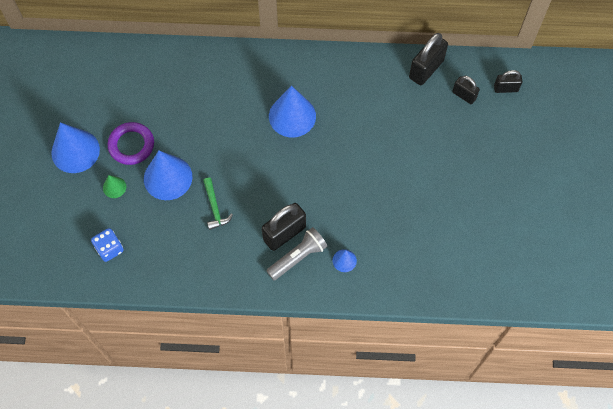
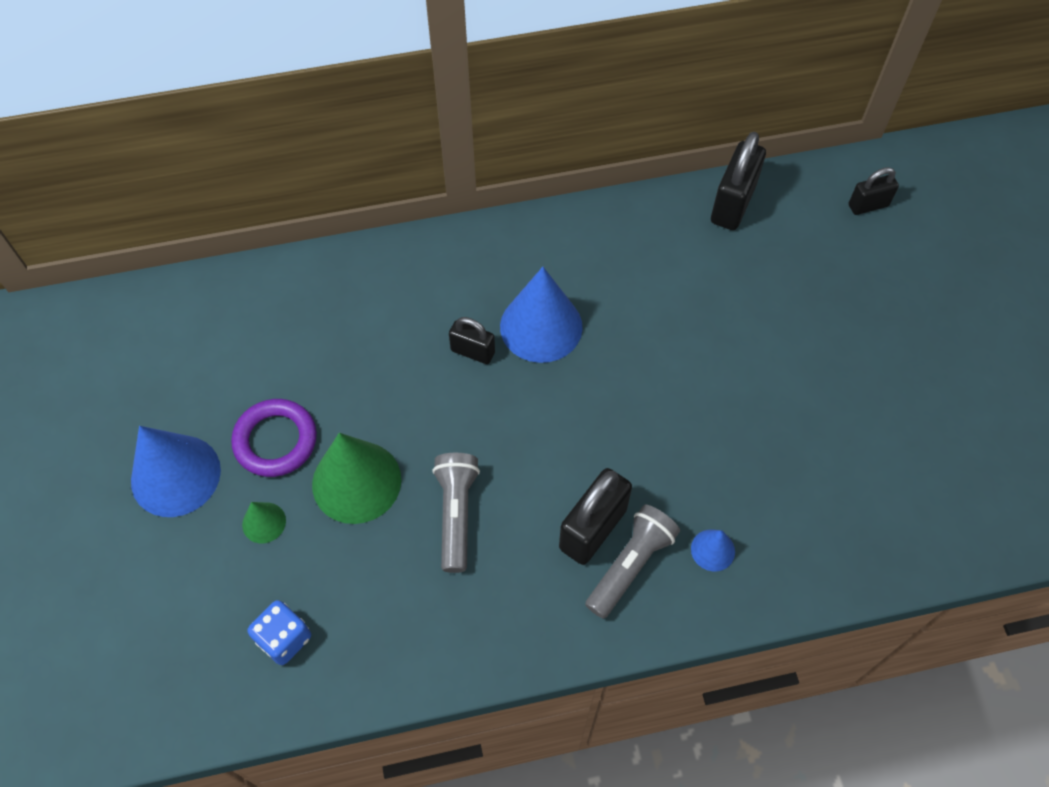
camera: 15 degrees left, 5 degrees down
blue cone [144,151,192,200] -> green cone [312,433,401,524]
green hammer [203,178,233,230] -> grey flashlight [432,453,480,573]
black padlock [452,76,480,104] -> black padlock moved to [449,317,495,364]

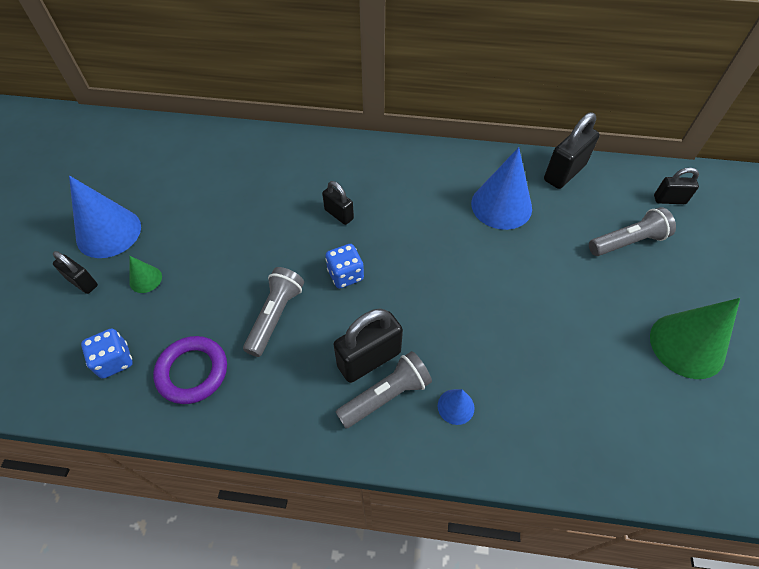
camera: 20 degrees right, 5 degrees down
purple ring [231,399,317,477] -> purple ring moved to [153,336,227,404]
green cone [312,433,401,524] -> green cone moved to [650,298,740,379]
blue cone [500,267,583,363] -> blue cone moved to [471,147,532,230]
none -> black padlock [53,251,98,294]
none -> blue dice [325,244,364,288]
none -> grey flashlight [589,207,676,256]

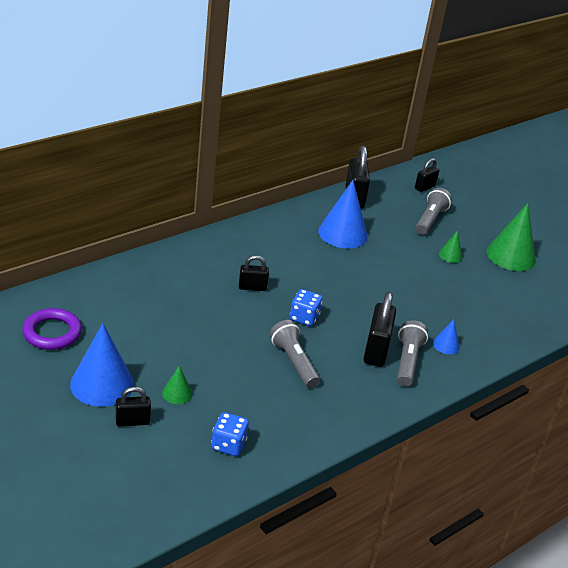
camera: 50 degrees left, 20 degrees down
purple ring [153,336,227,404] -> purple ring moved to [22,308,82,350]
none -> green cone [439,230,463,263]

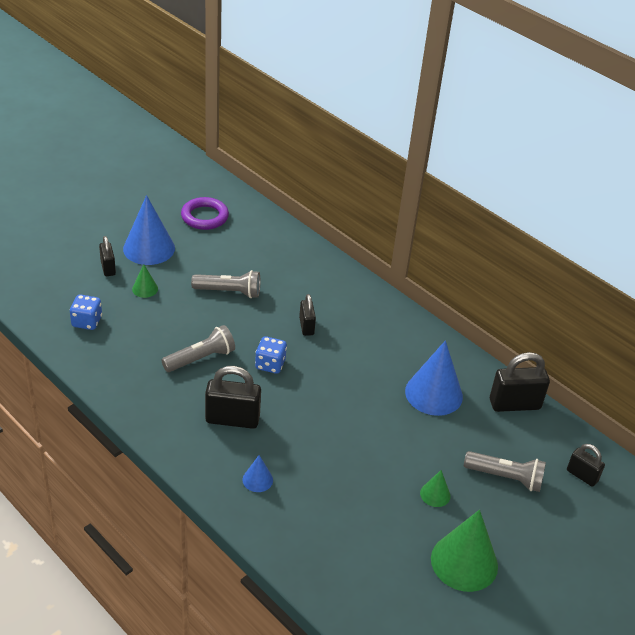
camera: 85 degrees right, 5 degrees up
grey flashlight [397,320,428,387] -> grey flashlight moved to [191,270,260,298]

